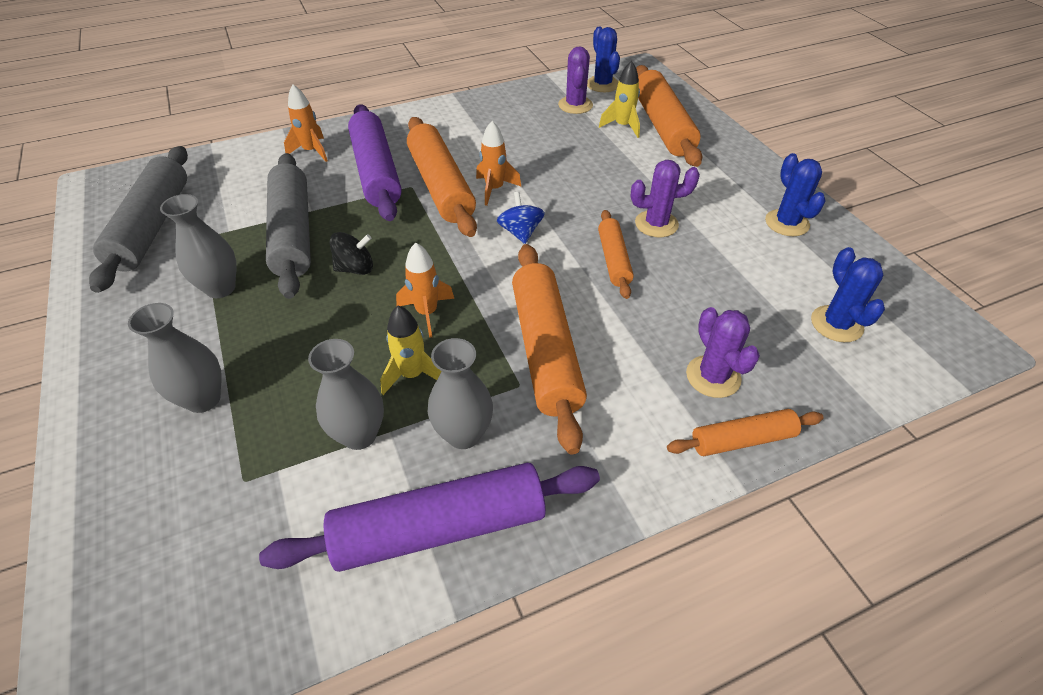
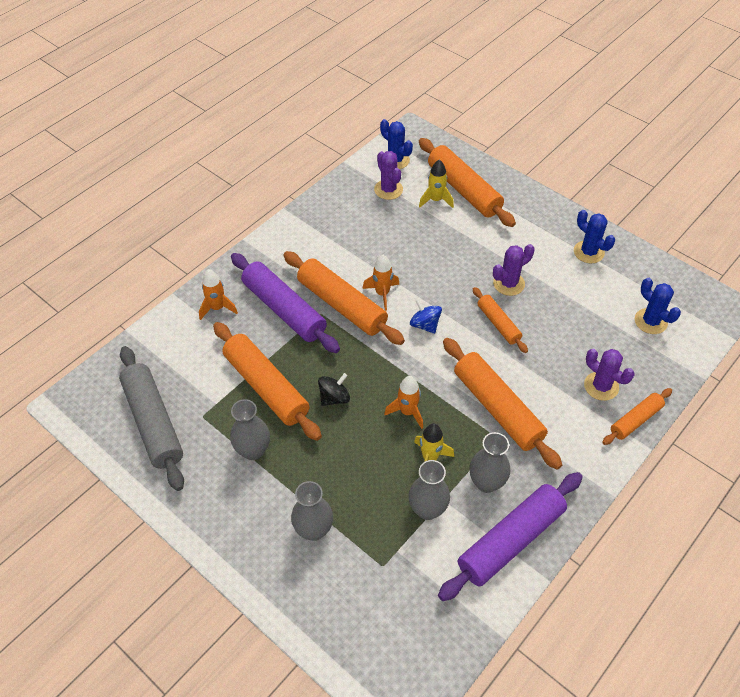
camera: 25 degrees left, 5 degrees up
grey rolling pin [266,153,311,299] -> orange rolling pin [213,322,322,441]

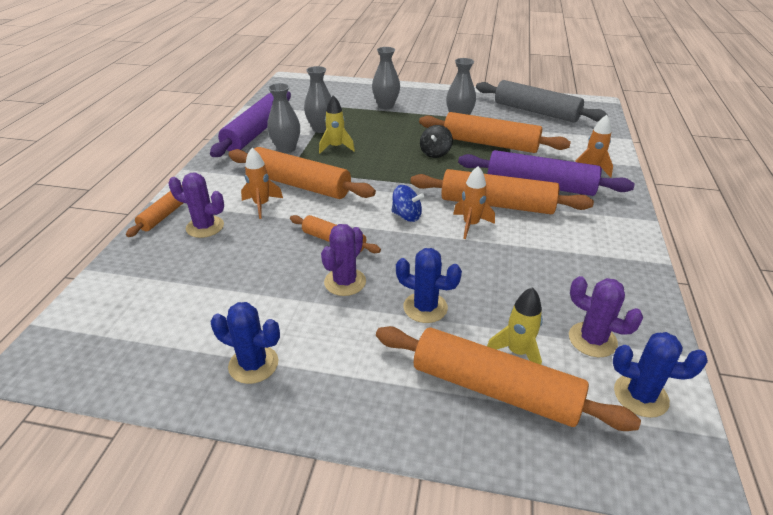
camera: 150 degrees right, 15 degrees down
orange rocket [384,376,423,429] -> orange rocket moved to [241,148,283,219]
blue cactus [635,278,681,334] -> blue cactus moved to [396,248,462,323]

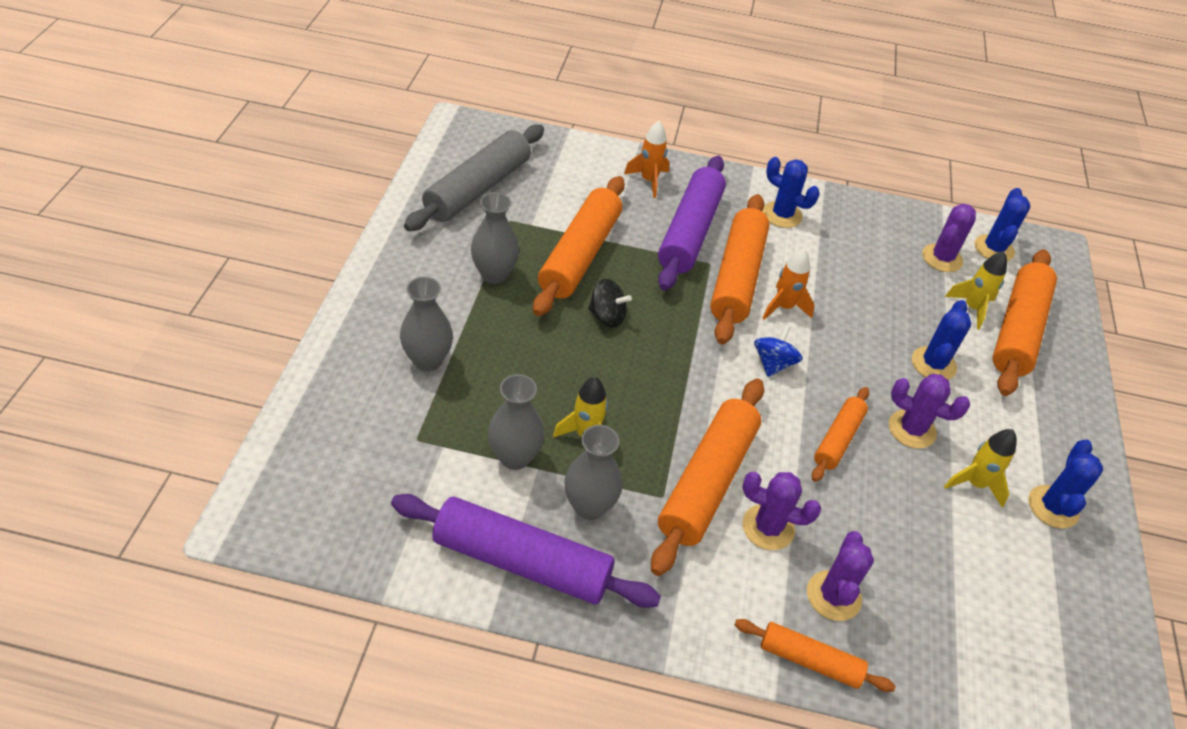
camera: 95 degrees left, 10 degrees up
orange rocket [241,148,283,219] -> purple cactus [742,472,821,550]
none -> blue cactus [763,157,820,228]
none -> yellow rocket [944,429,1017,507]

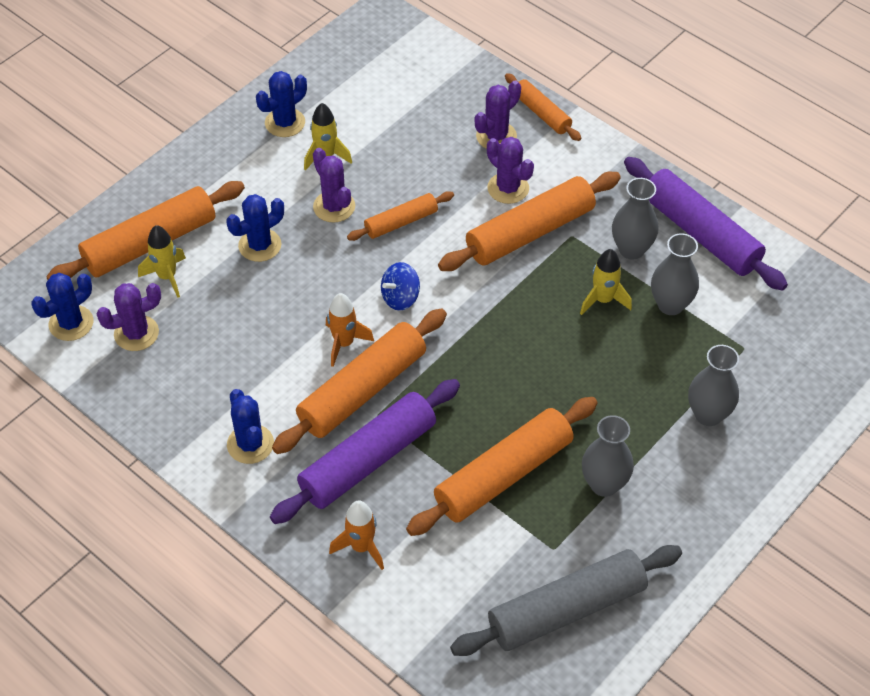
camera: 145 degrees left, 5 degrees up
black spinning top [588,279,632,328] -> none

